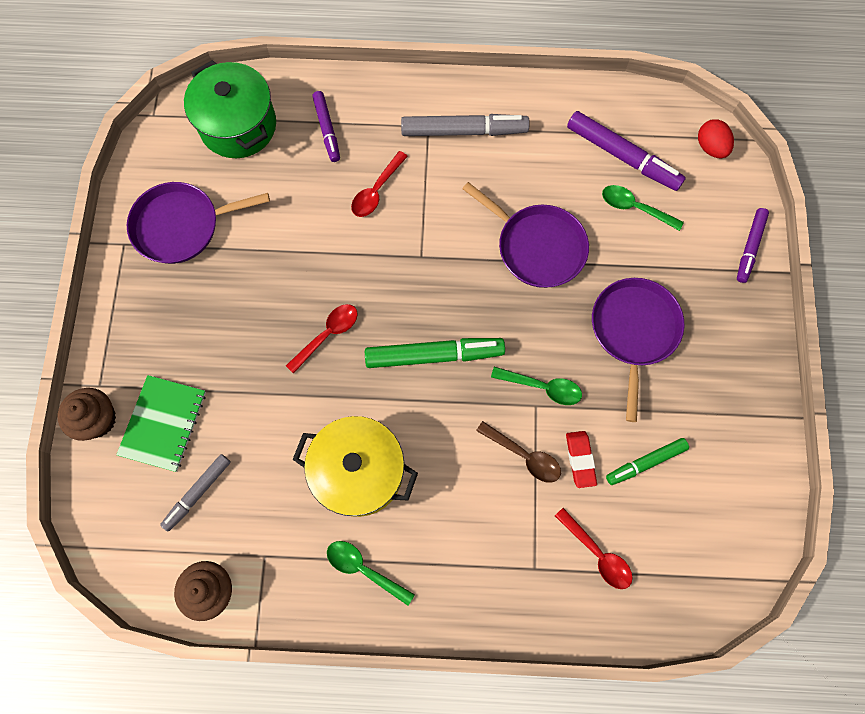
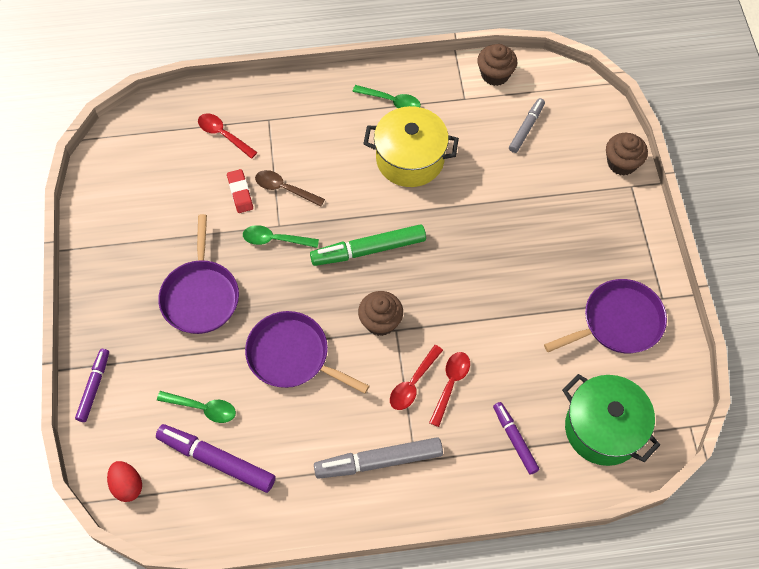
camera: 170 degrees right, 10 degrees down
green notebook [116,375,206,472] -> none
red spoon [286,304,358,374] -> red spoon moved to [390,345,443,410]
green marker [606,438,689,485] -> none
none -> brown cupcake [358,291,403,336]

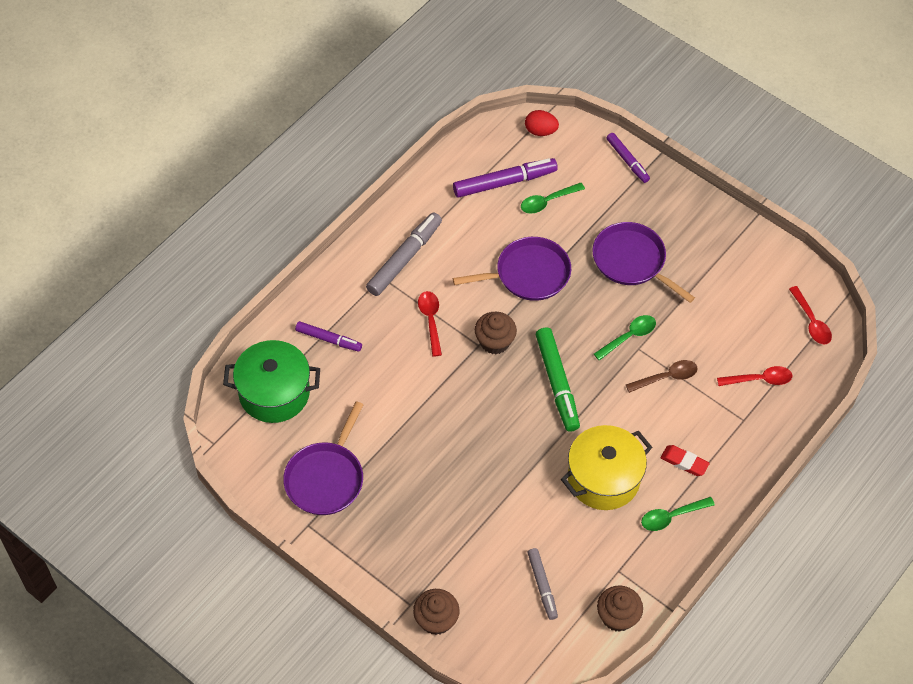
camera: 135 degrees right, 5 degrees down
red eraser [227,169,253,213] -> red eraser moved to [660,445,710,476]
green marker [310,224,426,266] -> green marker turned 135 degrees clockwise [536,327,580,432]
red spoon [429,352,470,427] -> red spoon moved to [789,286,832,345]

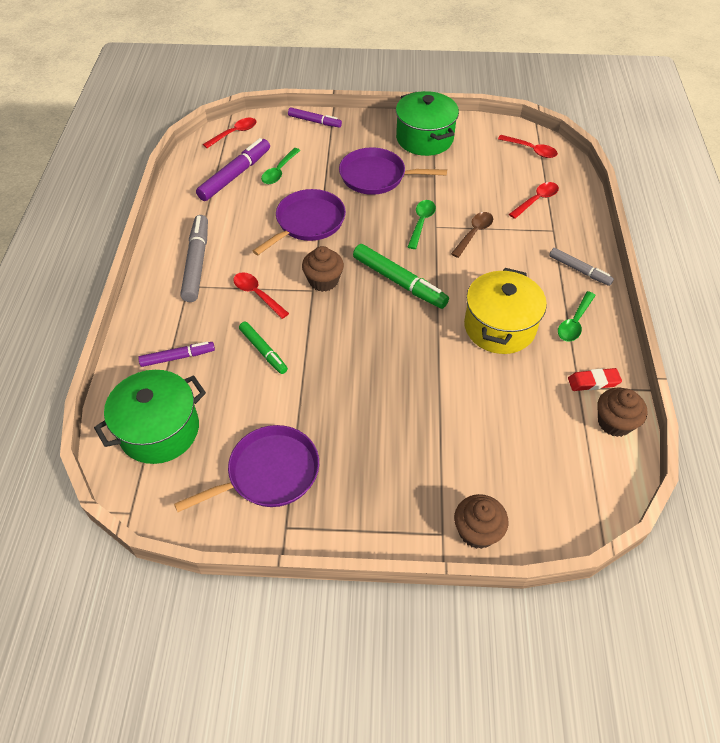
camera: 35 degrees left, 5 degrees down
purple pan [283,401,363,515] -> purple pan turned 105 degrees counterclockwise [174,425,319,512]
red egg [525,110,559,136] -> red spoon [203,118,256,148]
grey marker [527,548,558,620] -> grey marker moved to [549,248,614,286]
red eraser [660,445,710,476] -> red eraser moved to [568,368,622,391]
none -> green marker [239,322,288,374]
none -> green pot [396,91,459,156]

